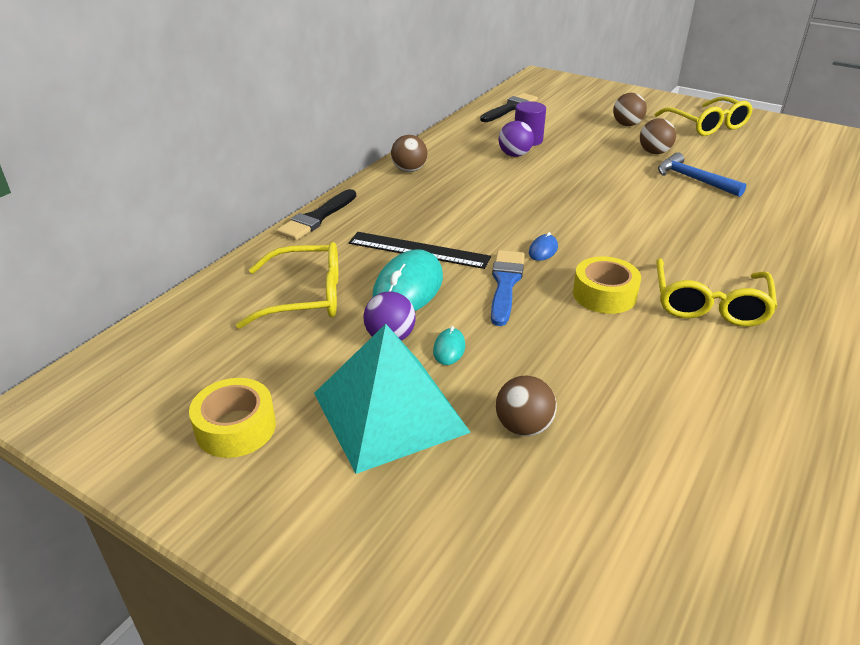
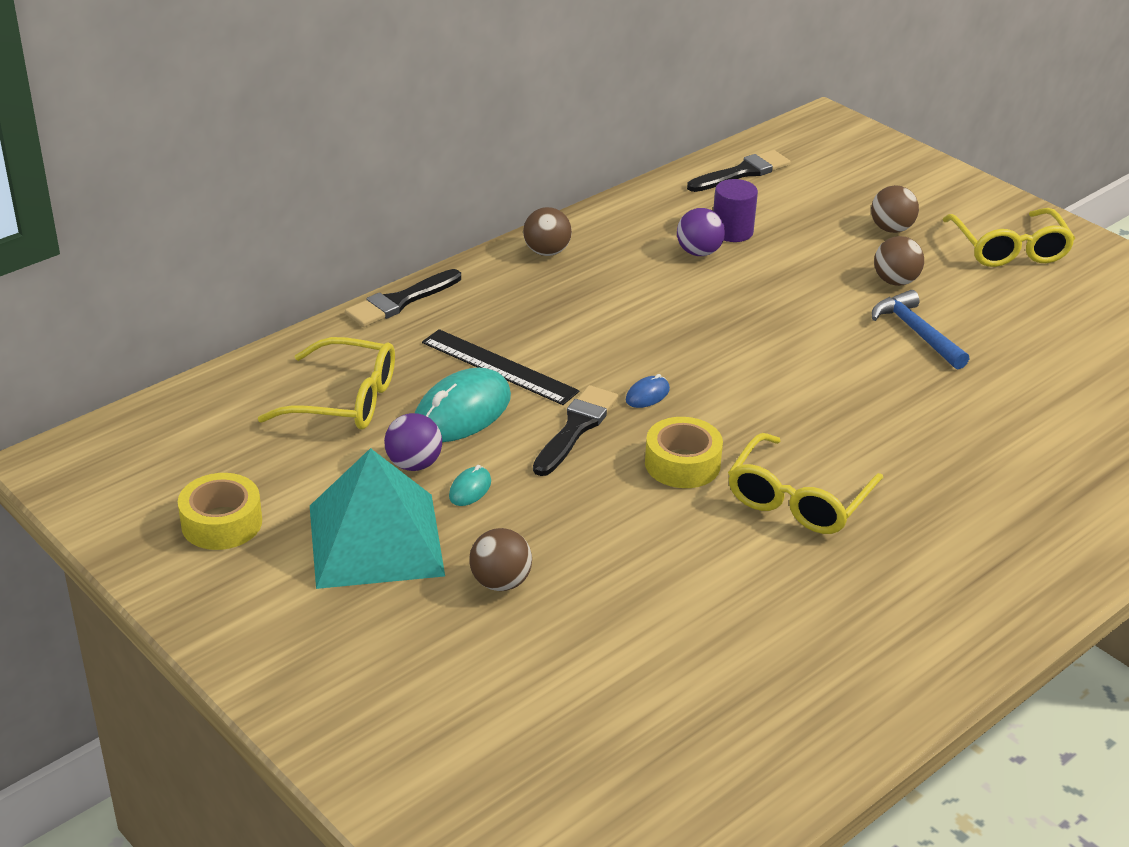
camera: 15 degrees right, 0 degrees up
blue brush [491,250,525,326] -> black brush [533,385,618,476]

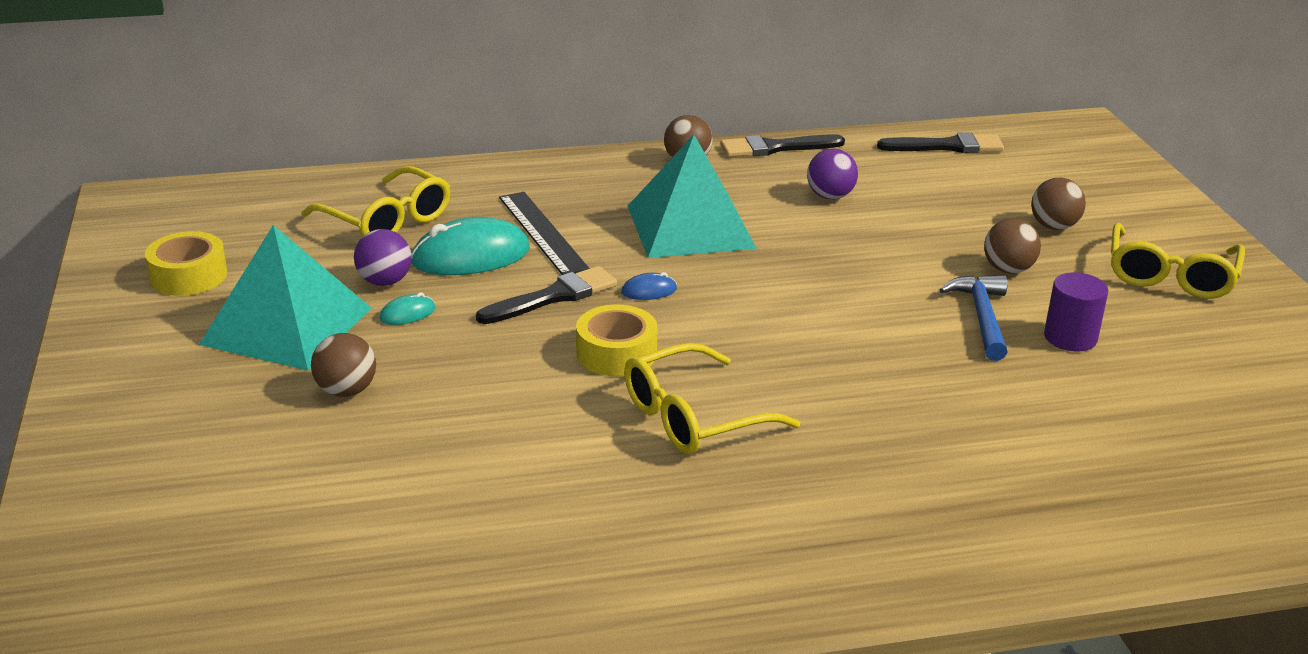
camera: 30 degrees right, 5 degrees down
black brush [345,269,461,327] -> black brush moved to [721,134,845,157]
purple cylinder [713,179,758,242] -> purple cylinder moved to [1044,272,1108,352]
none -> turquoise pyramid [628,135,757,258]

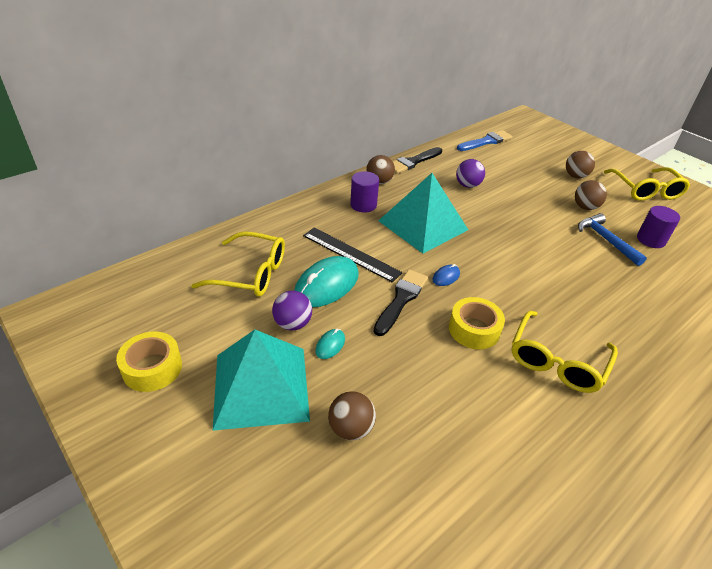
camera: 30 degrees left, 10 degrees up
black brush [877,132,1004,153] -> blue brush [457,130,513,151]
none -> purple cylinder [350,171,379,213]

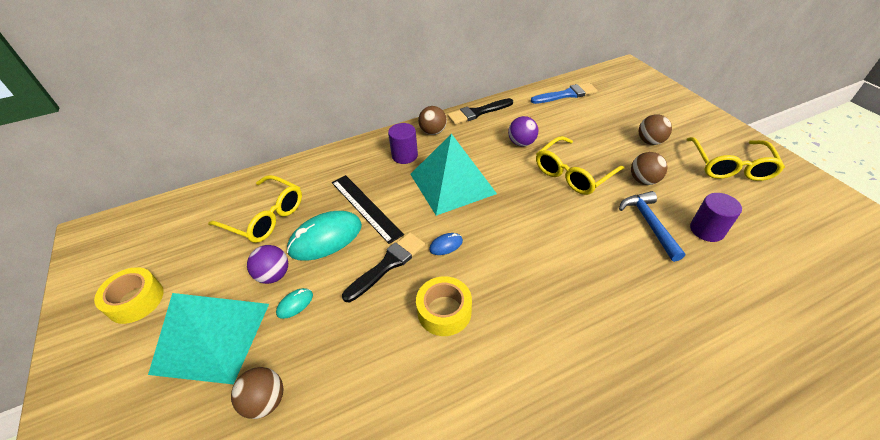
camera: 20 degrees right, 5 degrees up
yellow glasses [512,311,618,393] -> yellow glasses moved to [536,136,625,195]

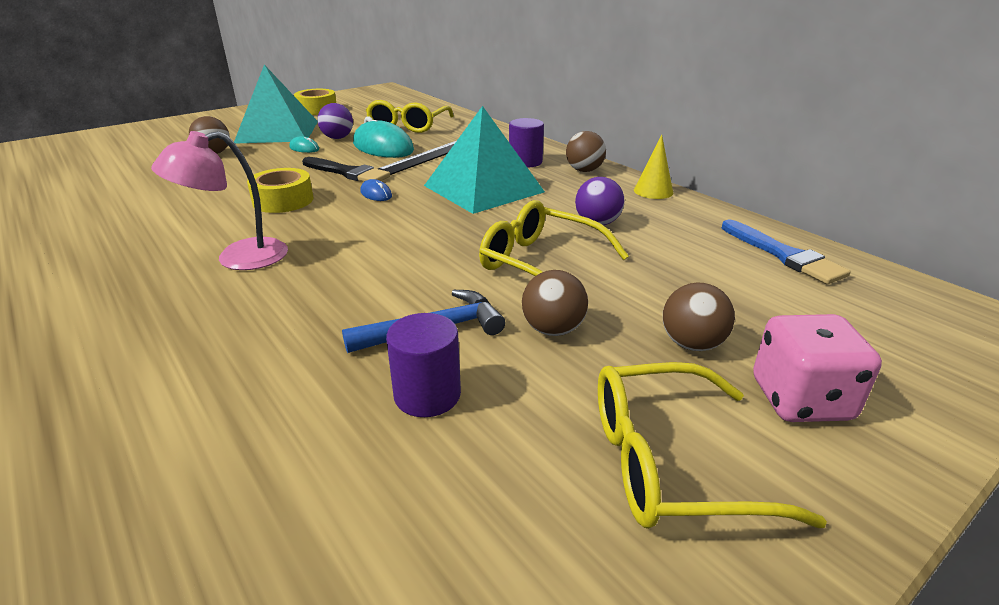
camera: 75 degrees right, 15 degrees down
black brush [447,98,513,124] -> yellow cone [634,135,673,199]
none -> pink lamp [151,131,288,270]
none -> pink dice [753,314,882,422]

